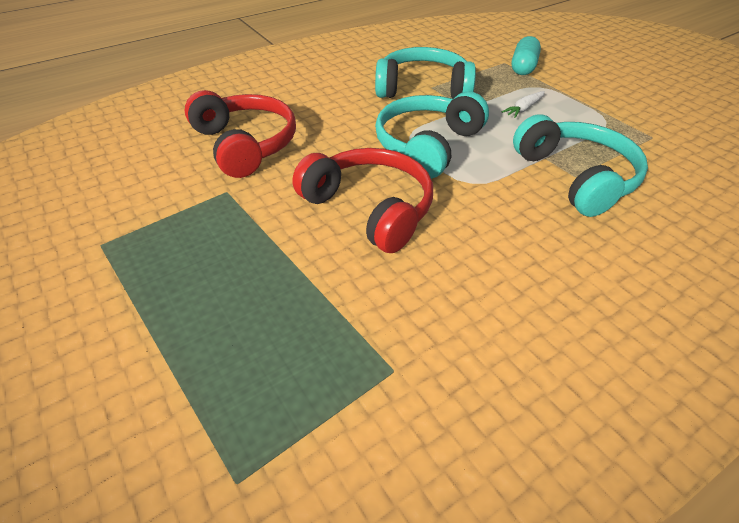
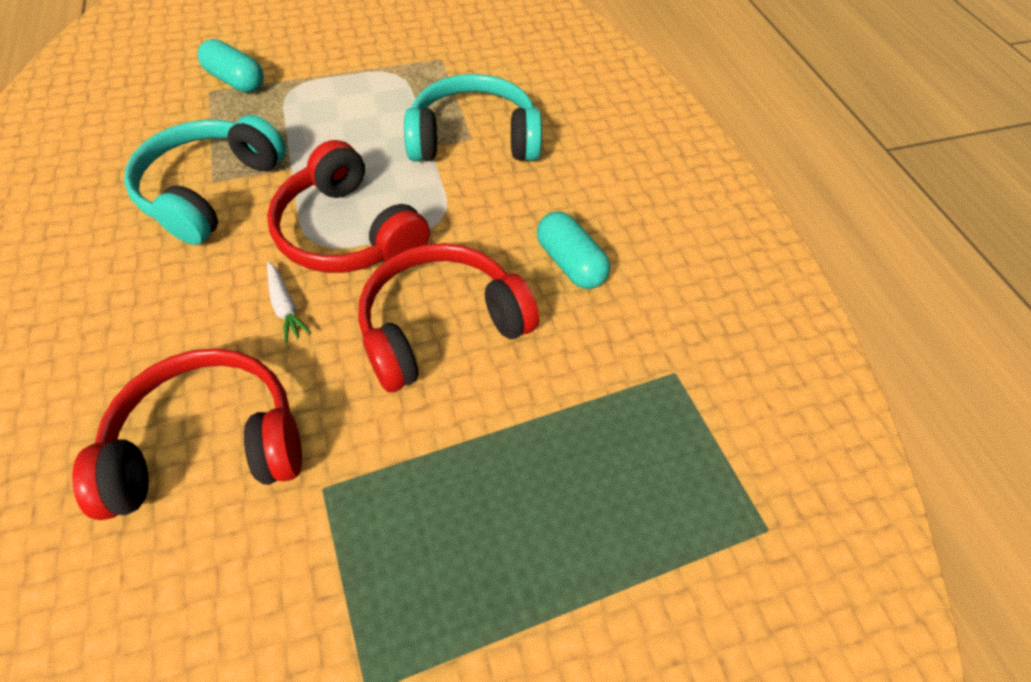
camera: 75 degrees left, 10 degrees up
turquoise headphones [375,92,489,179] -> red headphones [267,140,430,273]
white carrot [502,91,545,118] -> white carrot moved to [267,261,311,343]
none -> turquoise capsule [537,211,610,289]

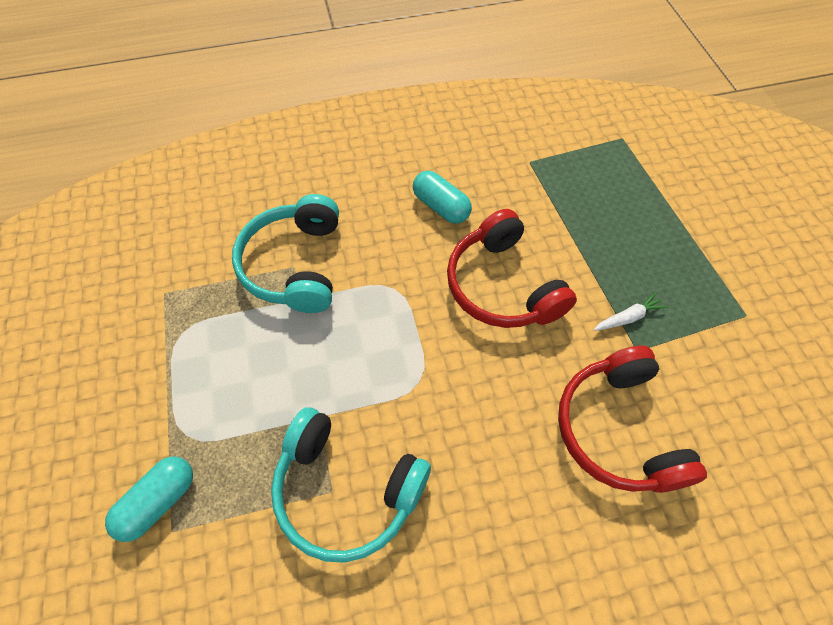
camera: 85 degrees left, 5 degrees up
red headphones [267,140,430,273] -> none
white carrot [267,261,311,343] -> white carrot moved to [593,292,668,331]
turquoise capsule [537,211,610,289] -> turquoise capsule turned 75 degrees clockwise [413,171,472,224]

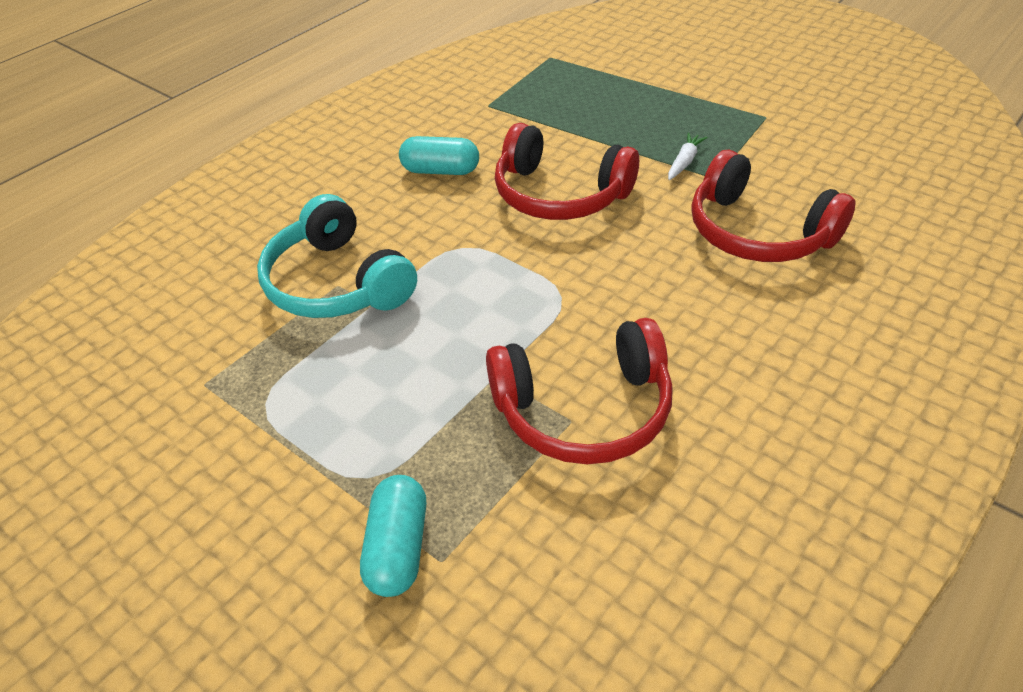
camera: 35 degrees left, 15 degrees down
turquoise headphones [271,407,431,563] -> red headphones [486,318,673,464]

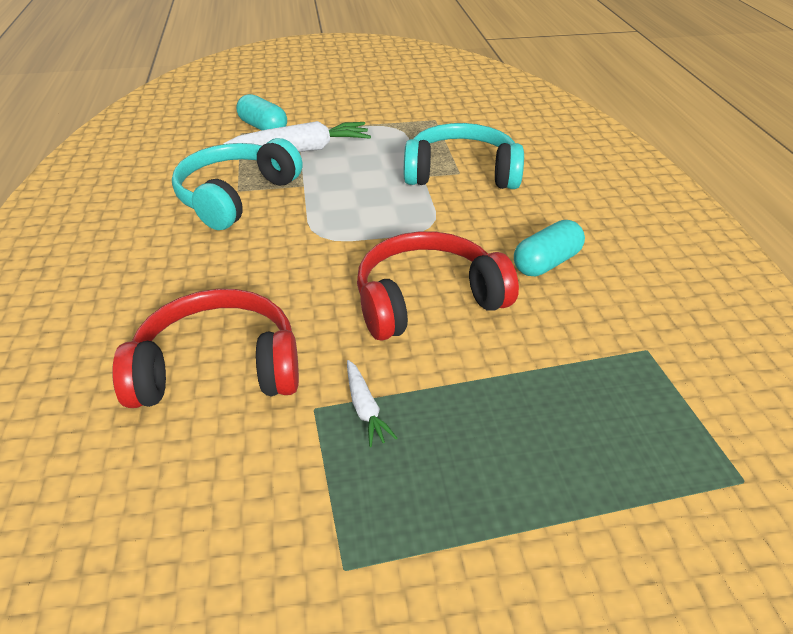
camera: 130 degrees right, 5 degrees down
red headphones [486,318,673,464] -> turquoise headphones [172,138,303,230]
none -> white carrot [224,121,371,152]

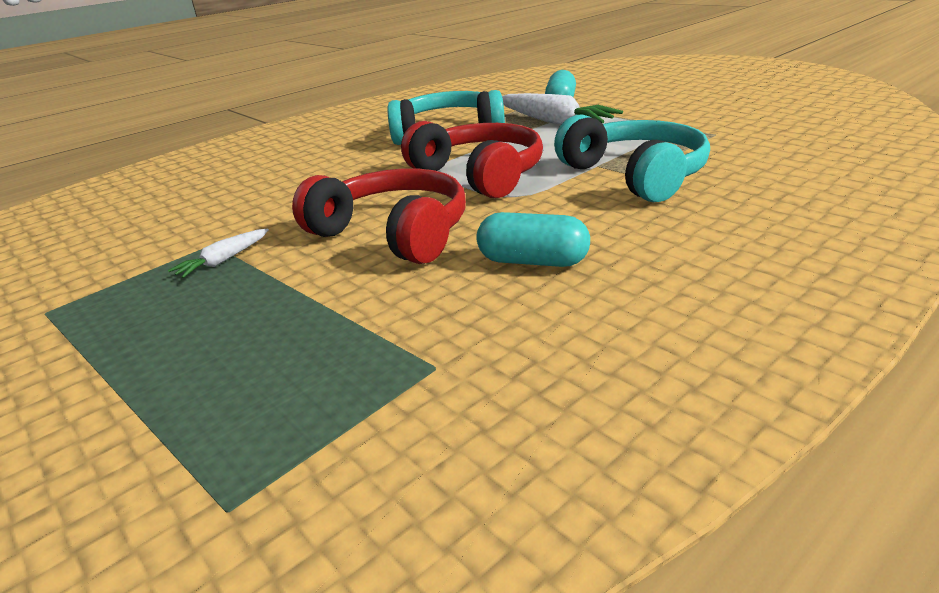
camera: 60 degrees right, 10 degrees down
red headphones [112,289,299,408] -> red headphones moved to [401,121,543,198]

